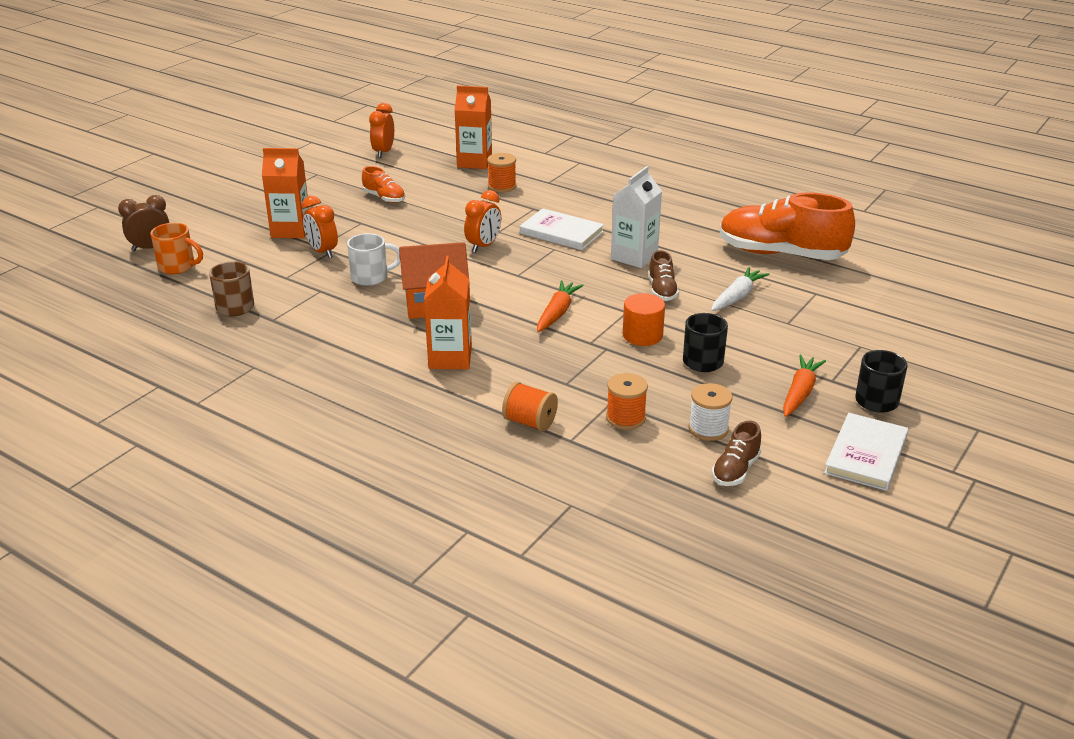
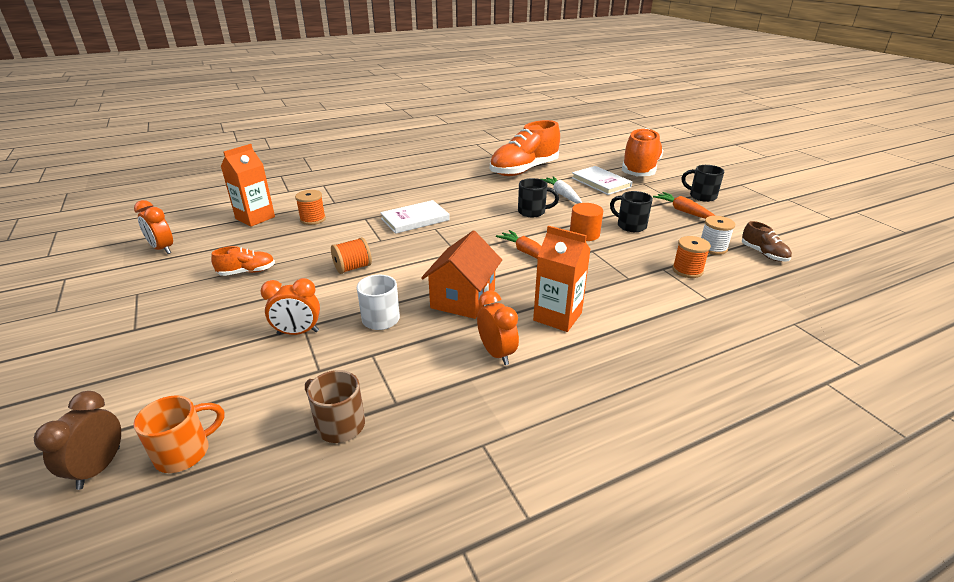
camera: 60 degrees left, 0 degrees up
orange carton [262,148,309,238] -> none
orange clock [464,190,501,253] -> orange clock moved to [477,291,519,365]
orange spool [502,382,558,431] -> orange spool moved to [331,237,372,274]
white carton [611,166,662,268] -> none
brown shoe [648,250,679,301] -> black mug [518,178,559,217]
white book [824,413,908,491] -> white book moved to [572,166,632,195]
none -> orange shoe [622,128,663,176]

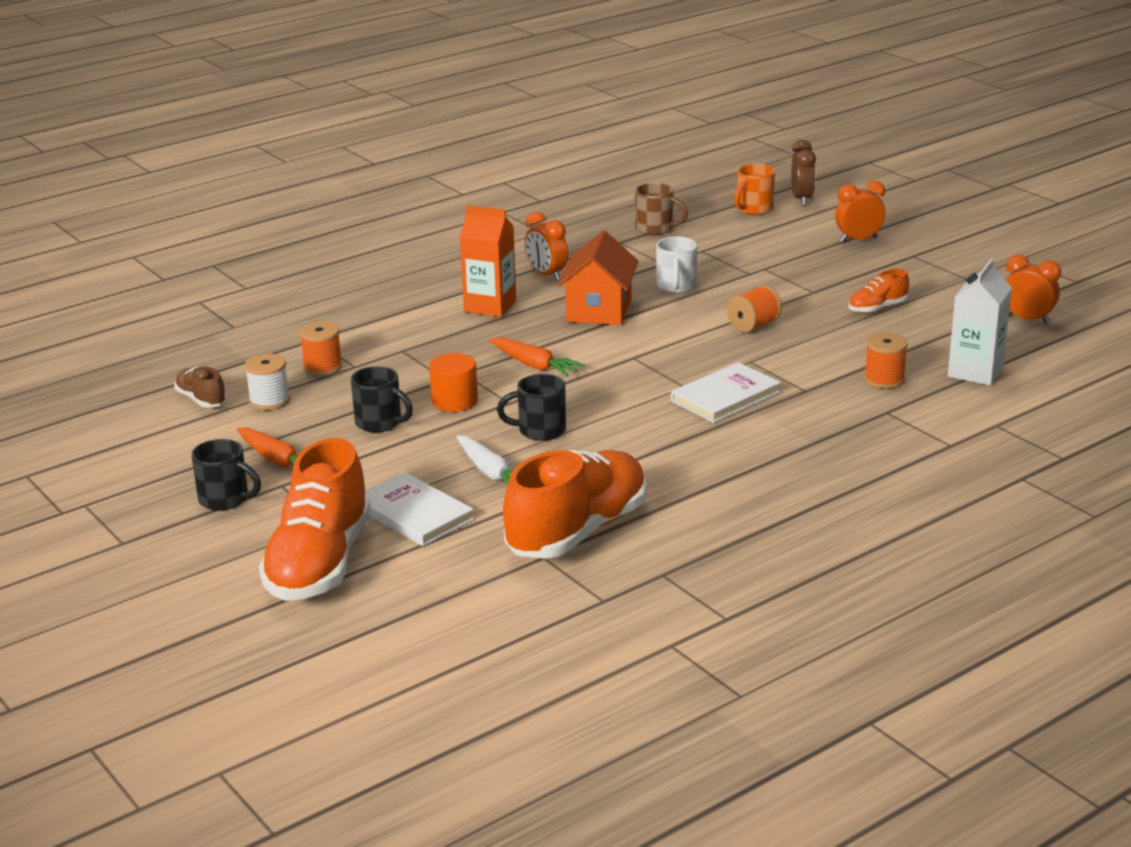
camera: 170 degrees right, 5 degrees down
orange carton [221,144,275,227] -> white carton [948,258,1012,385]
orange clock [260,278,320,335] -> orange clock moved to [835,181,885,243]

